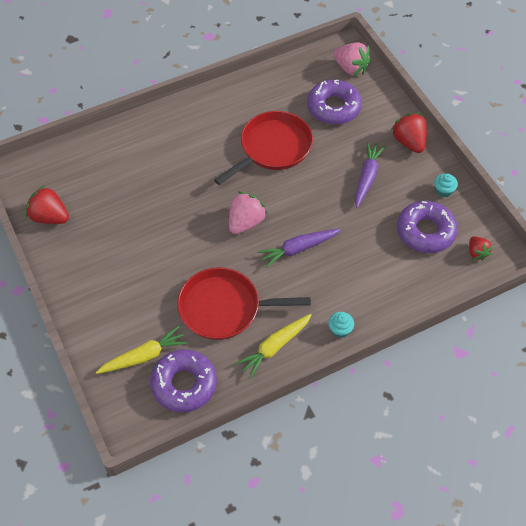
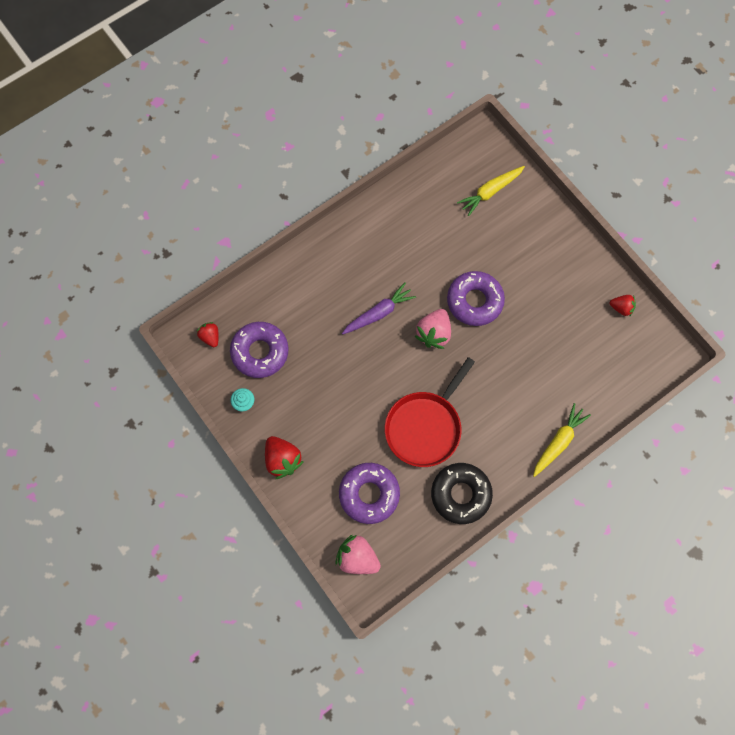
camera: 170 degrees right, 15 degrees up
red strawberry [26,185,69,224] -> red strawberry [610,295,636,317], size x0.61
purple donut [150,349,217,413] -> purple donut moved to [447,271,505,326]
red pan [178,267,311,340] -> none
yellow carrot [235,314,312,379] -> yellow carrot moved to [533,403,591,477]
turquoise cupcake [328,312,354,338] -> none
purple carrot [355,142,386,208] -> none
none -> black donut [431,463,493,524]

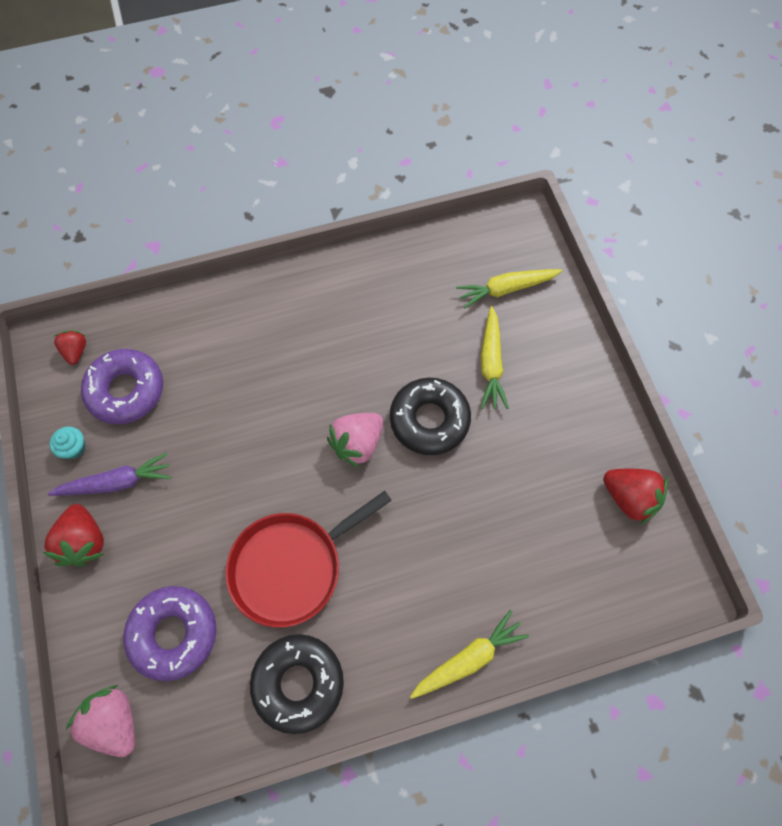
camera: 20 degrees right, 5 degrees down
purple carrot [342,282,416,334] -> purple carrot moved to [48,452,172,496]
purple donut [447,271,505,326] -> black donut [390,378,471,455]
red strawberry [610,295,636,317] -> red strawberry [603,469,668,525], size x1.65
none -> yellow carrot [481,306,509,409]

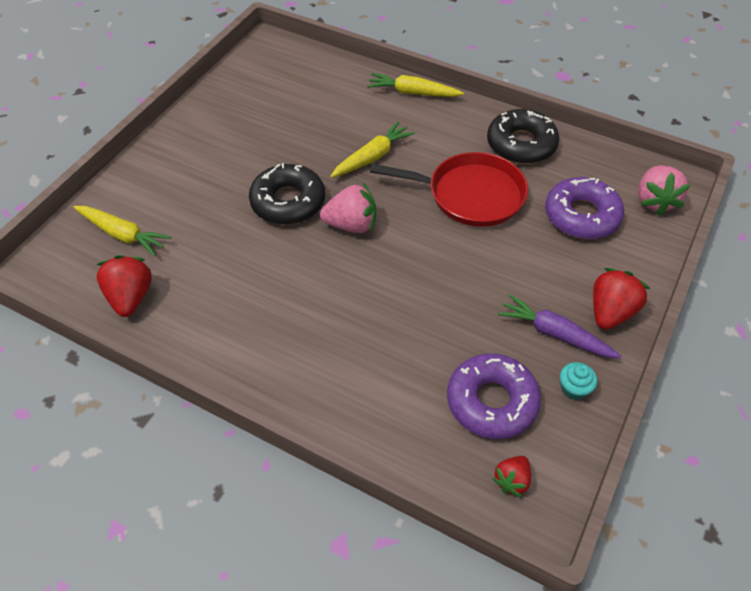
camera: 135 degrees left, 15 degrees down
yellow carrot [481,306,509,409] -> yellow carrot moved to [330,121,415,178]
red strawberry [603,469,668,525] -> red strawberry moved to [96,255,152,317]

